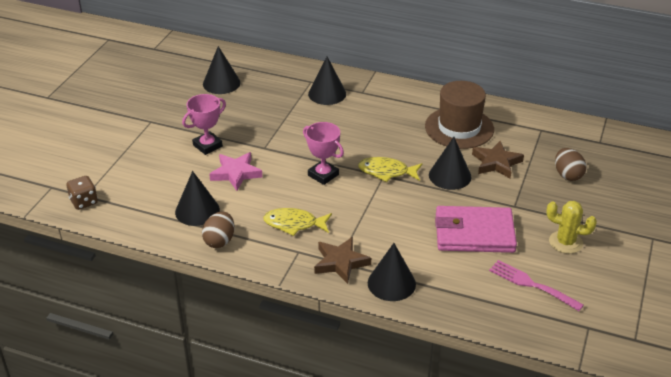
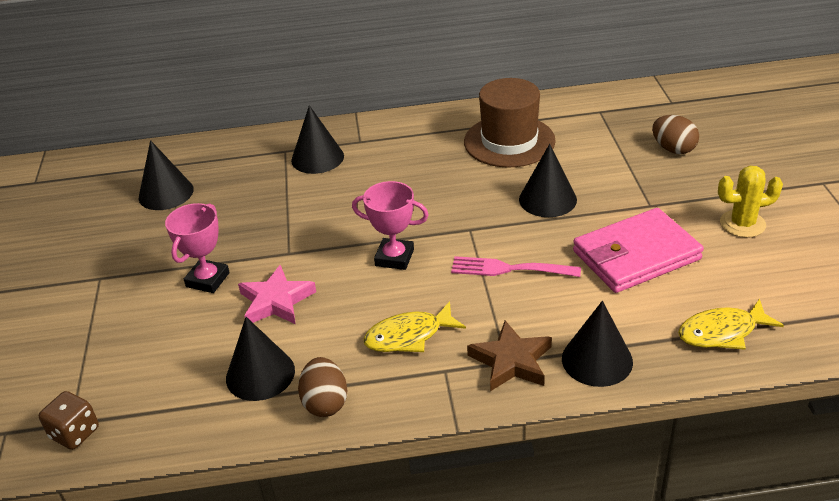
camera: 25 degrees left, 0 degrees up
yellow fish [358,157,422,182] -> yellow fish moved to [678,298,784,350]
brown star [472,141,524,178] -> none
pink fork [489,260,584,311] -> pink fork moved to [451,256,581,277]

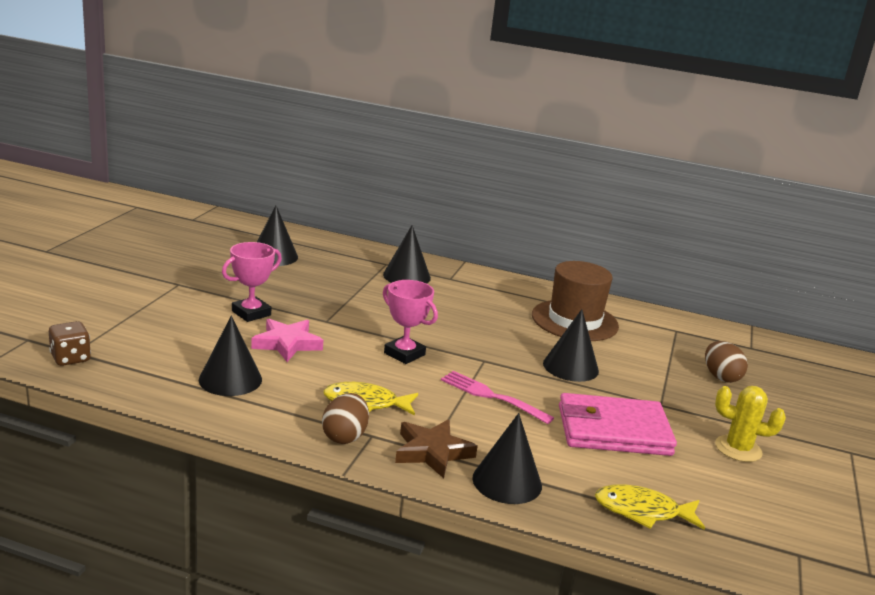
camera: 20 degrees right, 15 degrees down
brown egg [298,357,347,417] -> brown egg moved to [322,393,369,444]

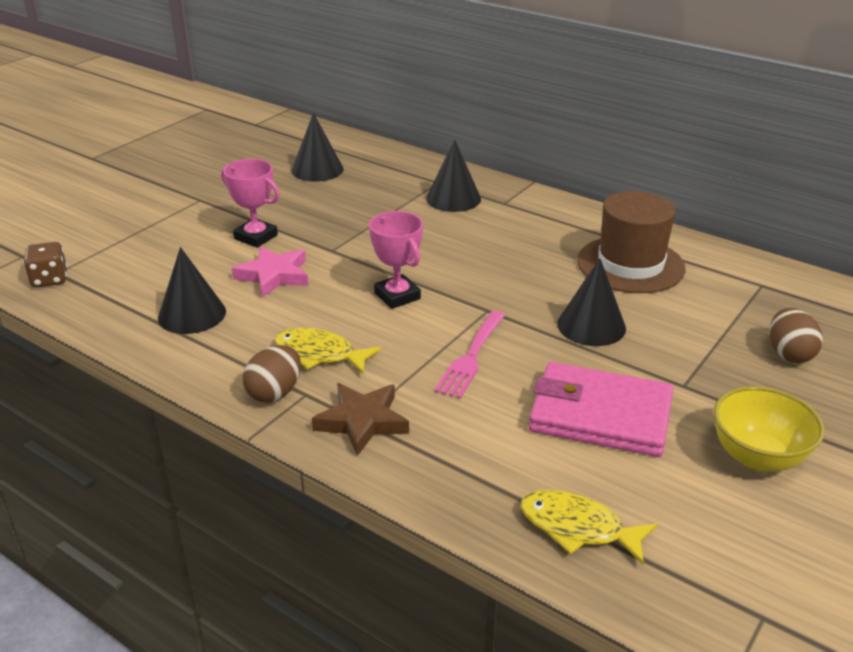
camera: 20 degrees right, 10 degrees up
pink trophy [222,242,282,322] -> pink trophy turned 60 degrees clockwise [221,159,280,248]
pink fork [441,371,554,424] -> pink fork turned 120 degrees counterclockwise [434,311,505,398]
black cone [472,413,542,504] -> none
yellow cactus [715,386,786,462] -> yellow bowl [714,386,825,472]

